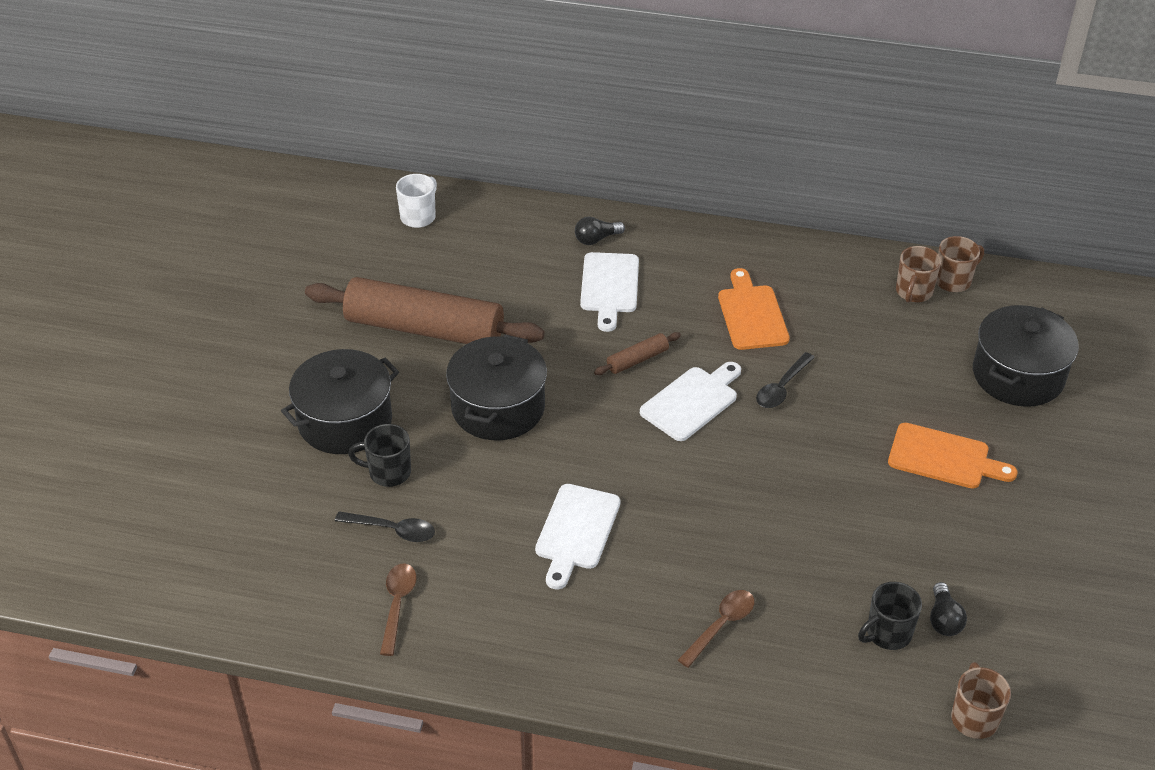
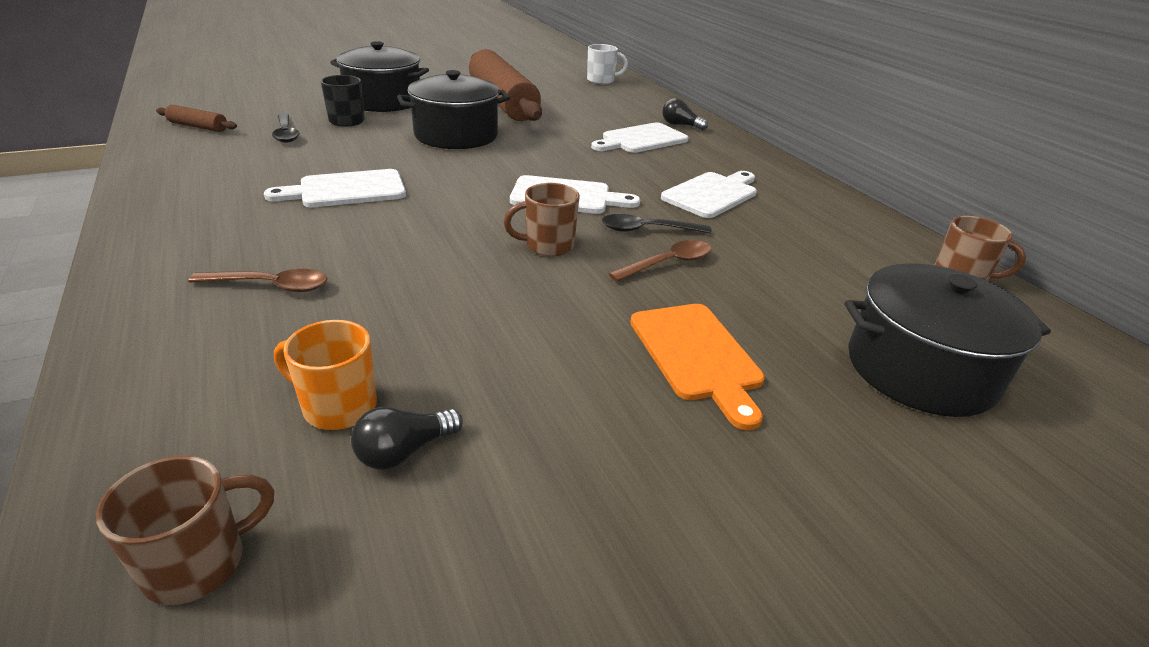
camera: 50 degrees right, 10 degrees down
brown spoon [380,563,417,656] -> brown spoon moved to [609,240,711,282]
brown rolling pin [594,332,681,375] -> brown rolling pin moved to [156,105,237,132]
orange cutting board [718,268,790,350] -> white cutting board [661,171,757,218]
black mug [858,582,922,650] -> orange mug [274,320,377,430]
brown mug [896,246,941,303] -> brown mug moved to [504,183,580,256]

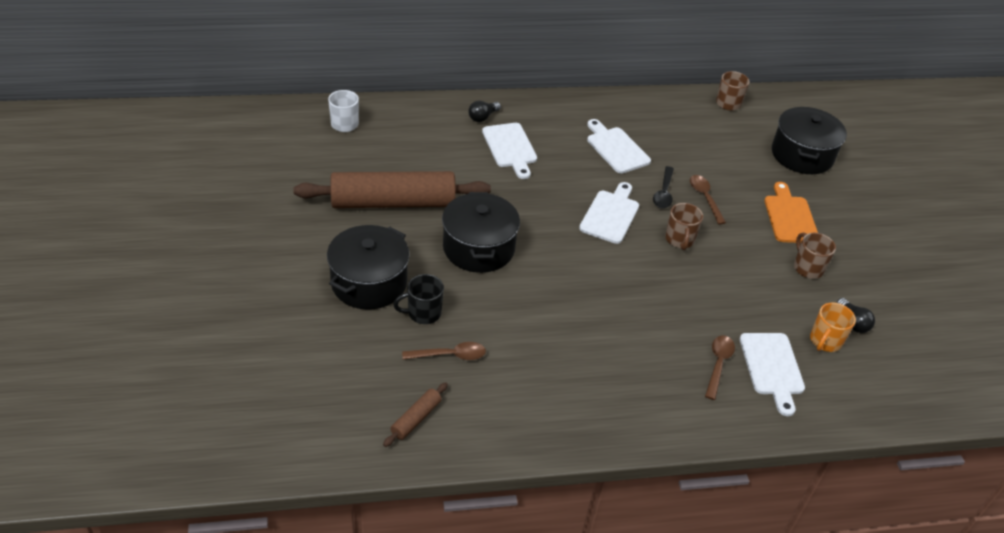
camera: 75 degrees left, 10 degrees up
brown mug [96,456,274,605] -> brown mug moved to [794,233,836,279]
white cutting board [264,169,406,207] -> white cutting board moved to [740,333,805,416]
black spoon [272,113,300,143] -> brown spoon [402,342,486,360]
orange cutting board [630,304,765,430] -> orange cutting board turned 90 degrees counterclockwise [764,182,818,243]

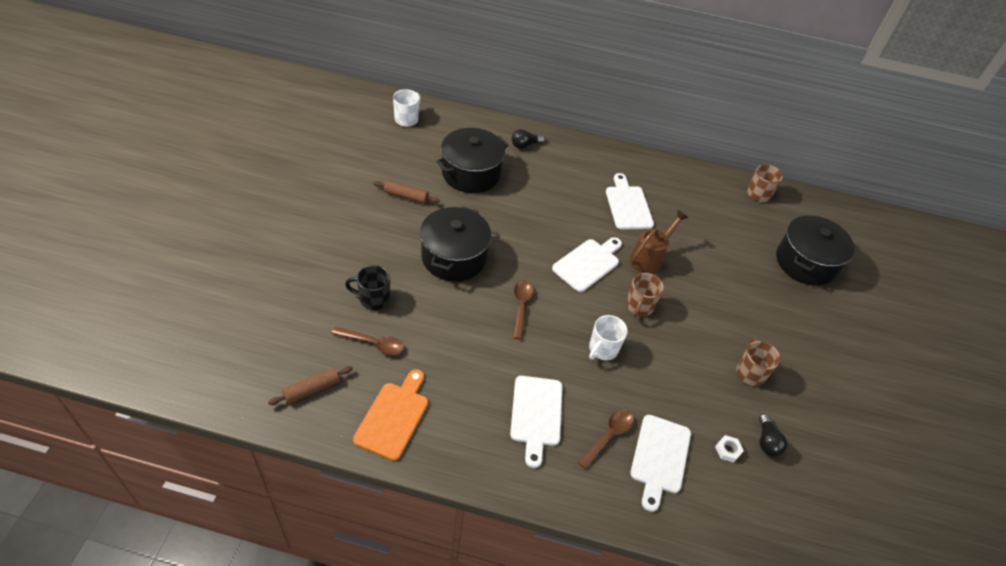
camera: 20 degrees right, 5 degrees up
brown rolling pin [293,171,491,208] -> brown rolling pin [373,180,440,204], size x0.41
black pot [327,225,410,310] -> black pot moved to [436,128,509,193]
white cutting board [482,123,537,179] -> white cutting board moved to [510,376,563,468]
black spoon [653,166,674,208] -> brown watering can [630,210,688,274]
brown spoon [690,175,726,225] -> brown spoon moved to [513,280,534,340]
orange cutting board [764,182,818,243] -> orange cutting board moved to [353,369,428,461]
orange mug [810,302,856,352] -> white nut [715,435,744,463]
none -> white mug [589,315,628,360]

